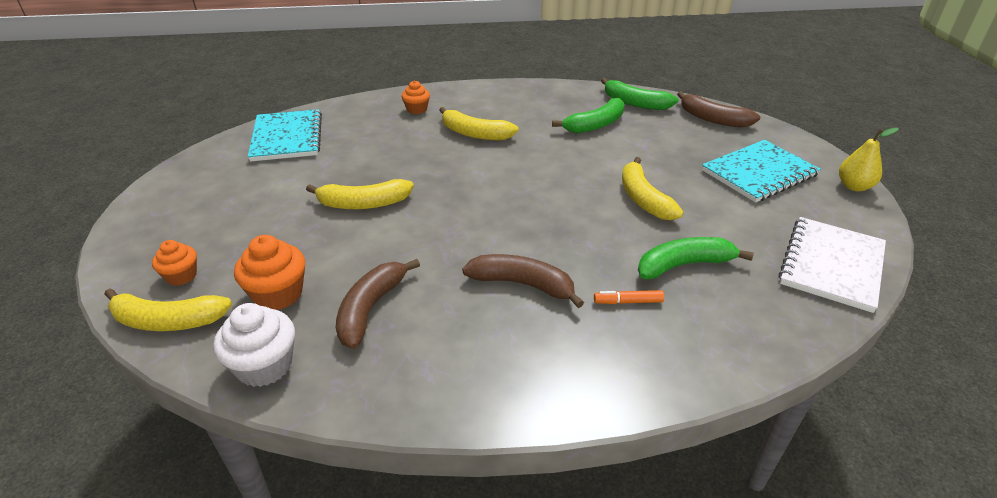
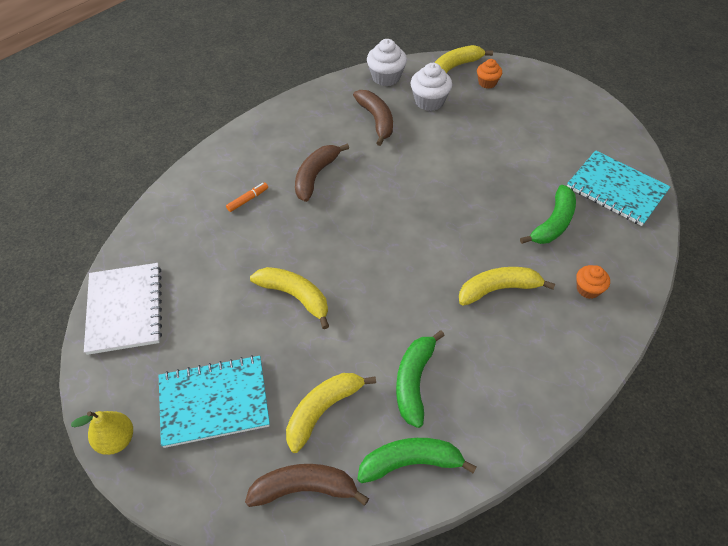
camera: 140 degrees right, 15 degrees up
orange cupcake [234,235,305,310] -> white cupcake [411,63,452,111]
yellow banana [306,179,414,209] -> yellow banana moved to [286,373,376,453]
brown banana [462,254,584,308] -> brown banana turned 135 degrees clockwise [295,144,349,202]
green banana [638,237,754,279] -> green banana moved to [520,185,576,244]
turquoise notebook [702,140,821,203] -> turquoise notebook turned 60 degrees clockwise [159,355,270,448]

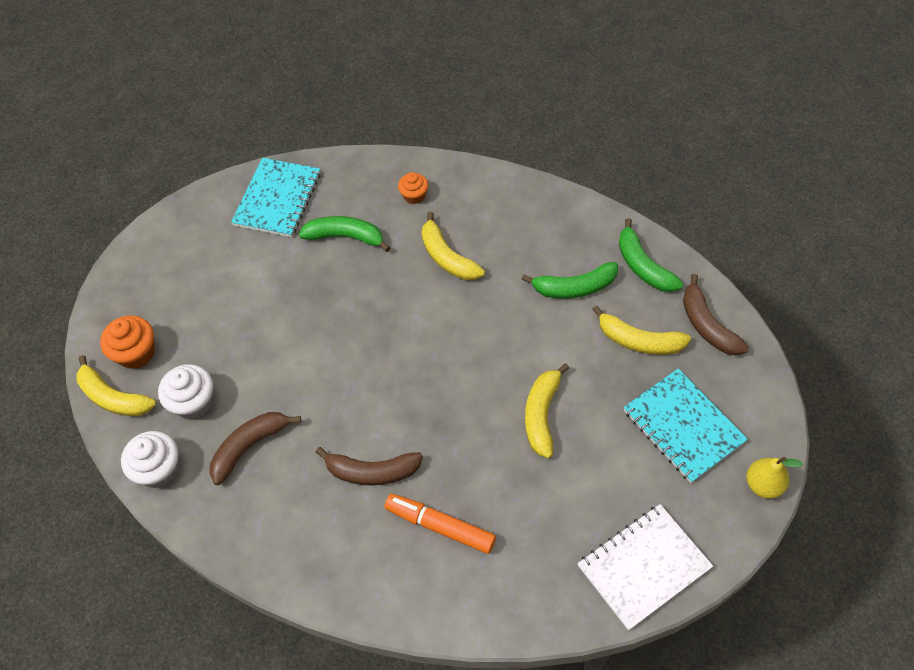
camera: 110 degrees left, 5 degrees up
orange marker [226,183,268,212] -> orange marker [385,494,496,554], size x1.94
orange cupcake [477,59,502,88] -> orange cupcake [100,315,155,369], size x1.58

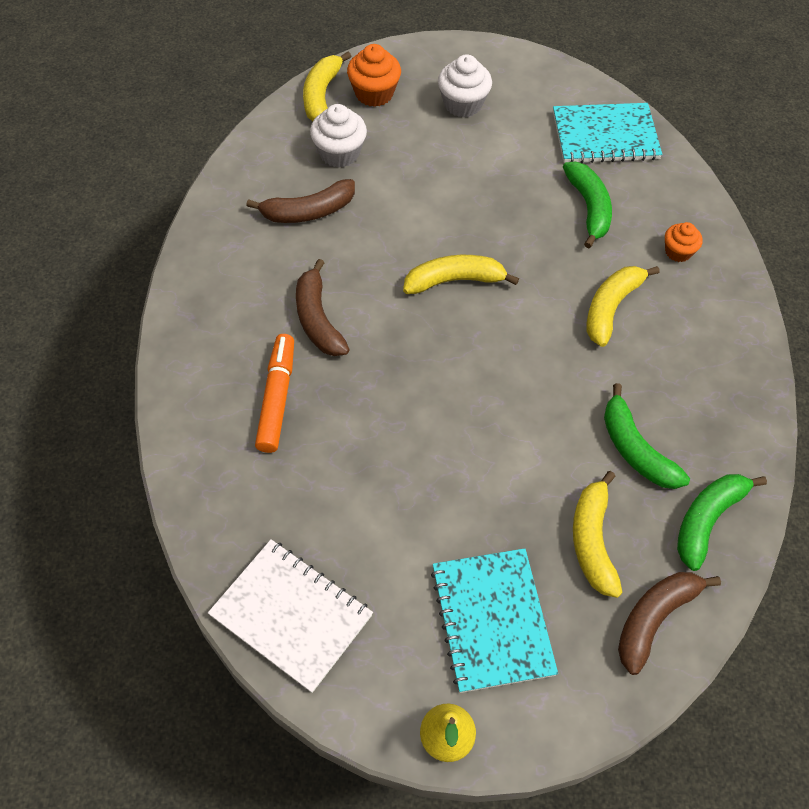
camera: 65 degrees right, 0 degrees up
white cupcake [121,431,179,488] -> white cupcake moved to [438,54,492,118]
brown banana [209,412,301,485] -> brown banana turned 135 degrees clockwise [246,179,355,223]
yellow banana [525,363,569,458] -> yellow banana moved to [403,255,519,294]
turquoise notebook [623,369,748,483] -> turquoise notebook turned 45 degrees counterclockwise [431,548,558,693]

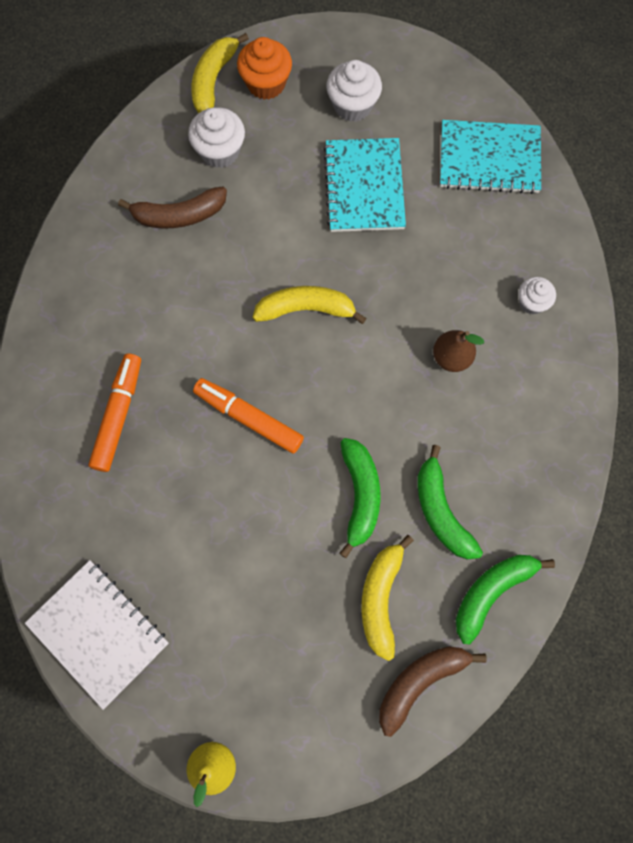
camera: 10 degrees right, 15 degrees up
brown banana [296,259,350,356] -> none
turquoise notebook [431,548,558,693] -> turquoise notebook moved to [324,138,406,232]
green banana [563,162,612,248] -> green banana moved to [339,438,381,558]
yellow banana [587,266,659,347] -> brown pear [433,330,484,372]
orange cupcake [665,222,702,262] -> white cupcake [519,277,556,314]
none -> orange marker [193,378,304,454]

